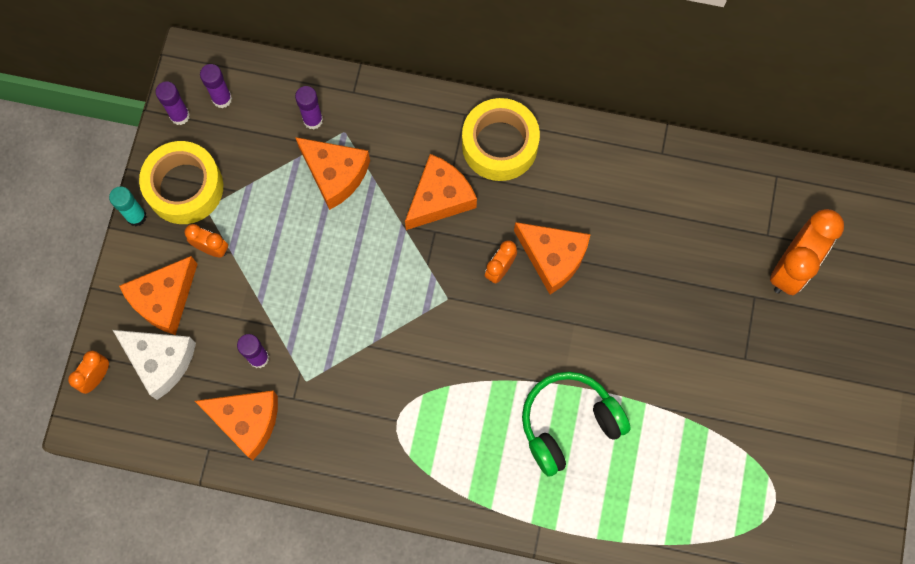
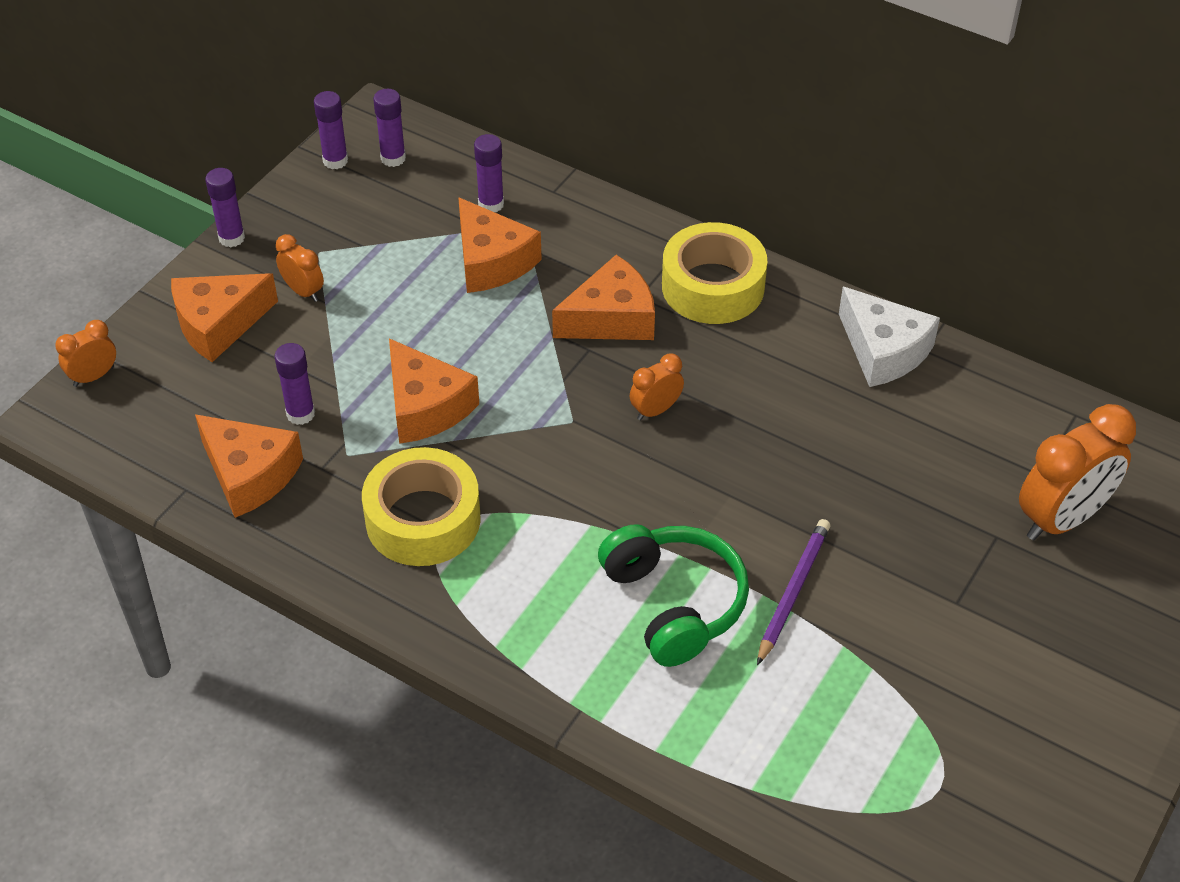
camera: 20 degrees right, 25 degrees down
turquoise glue stick [109,186,146,226] -> purple glue stick [205,168,245,247]
white cheese [113,330,196,400] -> white cheese moved to [839,287,940,387]
yellow tape [139,141,223,224] -> yellow tape moved to [362,447,481,566]
orange cheese [514,222,591,294] -> orange cheese moved to [389,338,479,444]
green headphones [522,372,631,477] -> green headphones turned 75 degrees clockwise [598,524,749,667]
none -> purple pencil [757,519,830,665]

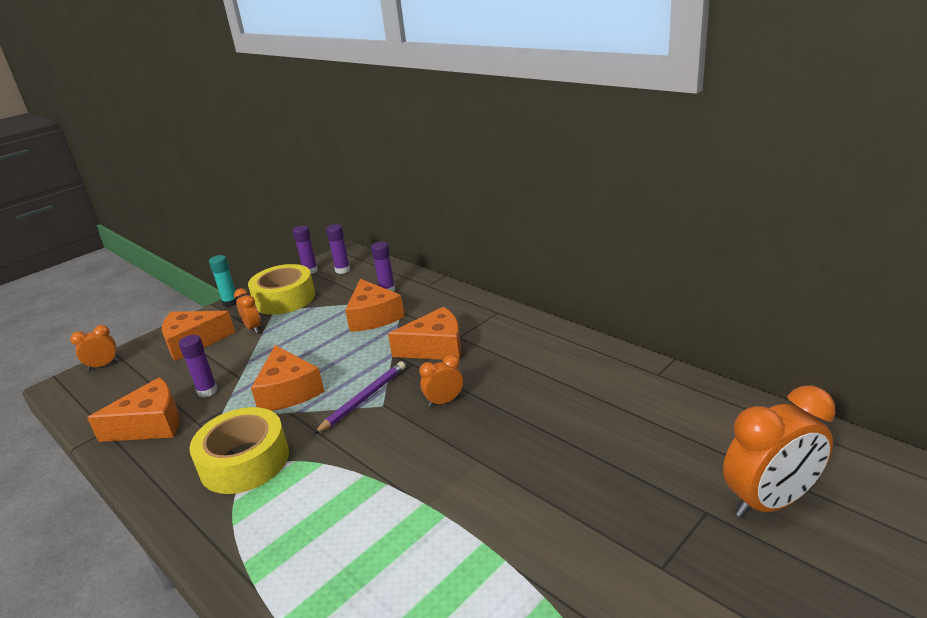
camera: 15 degrees right, 20 degrees down
orange cheese [195,414,303,518] -> orange cheese turned 75 degrees counterclockwise [87,377,180,442]
purple glue stick [205,168,245,247] -> turquoise glue stick [209,255,238,307]
green headphones [598,524,749,667] -> none
yellow tape [662,222,767,324] -> yellow tape moved to [248,264,315,315]
purple pencil [757,519,830,665] -> purple pencil moved to [314,361,406,434]
white cheese [839,287,940,387] -> none

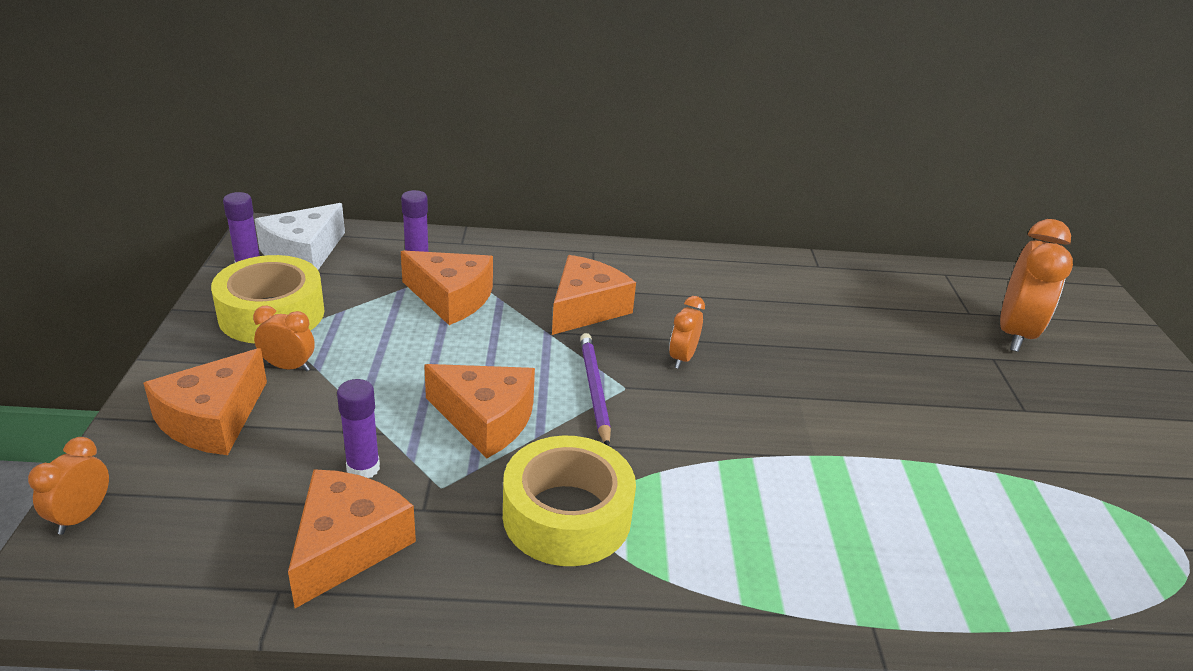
camera: 50 degrees left, 5 degrees up
turquoise glue stick [209,255,238,307] -> none
purple glue stick [326,224,350,274] -> white cheese [254,203,345,270]

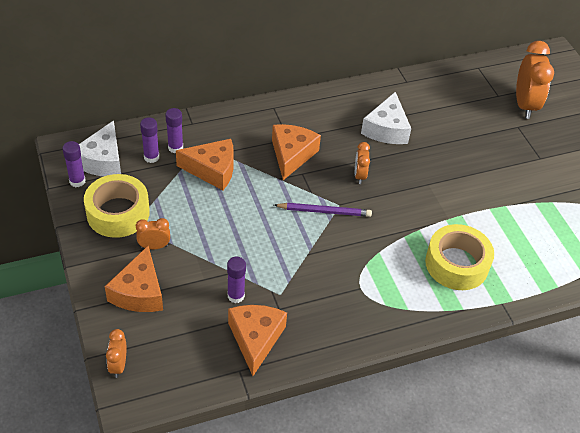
camera: 20 degrees left, 15 degrees up
orange cheese [424,364,535,459] -> none
yellow tape [503,435,636,566] -> yellow tape moved to [425,224,494,290]
purple pencil [580,333,611,446] -> purple pencil turned 120 degrees clockwise [274,203,372,217]
none -> purple glue stick [140,117,159,163]
none -> white cheese [361,92,411,144]

